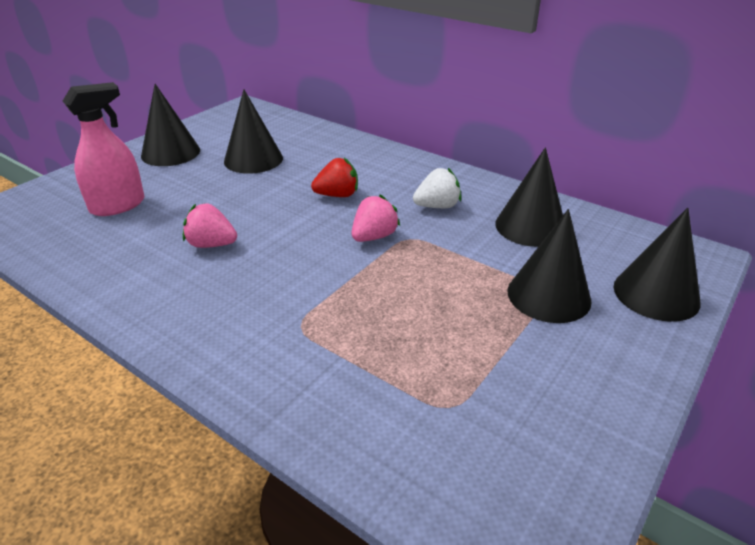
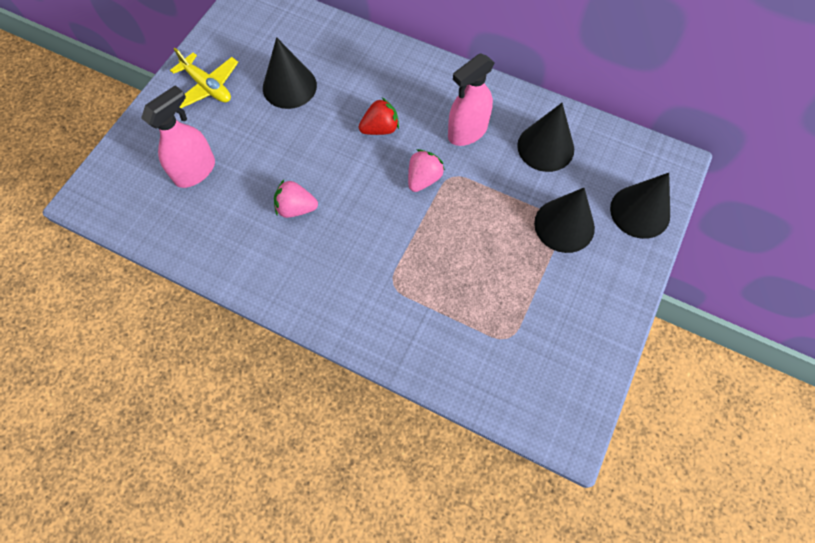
camera: 10 degrees left, 30 degrees up
black cone [141,84,200,166] -> yellow plane [170,48,238,108]
white strawberry [413,168,461,208] -> pink spray bottle [448,53,495,146]

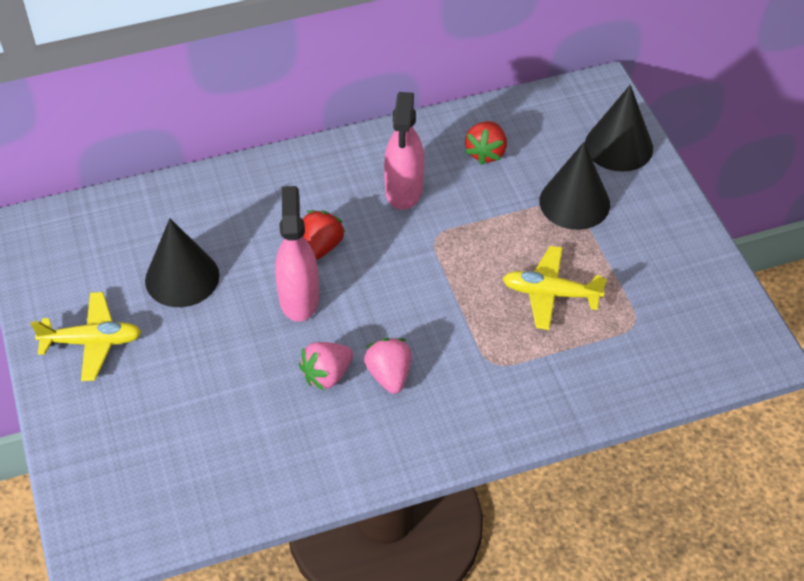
camera: 45 degrees left, 15 degrees down
pink spray bottle [141,85,215,188] -> pink spray bottle moved to [275,186,319,322]
pink strawberry [408,149,445,192] -> pink strawberry moved to [364,338,412,394]
black cone [517,103,574,172] -> red strawberry [465,121,507,165]
none -> yellow plane [503,246,607,330]

